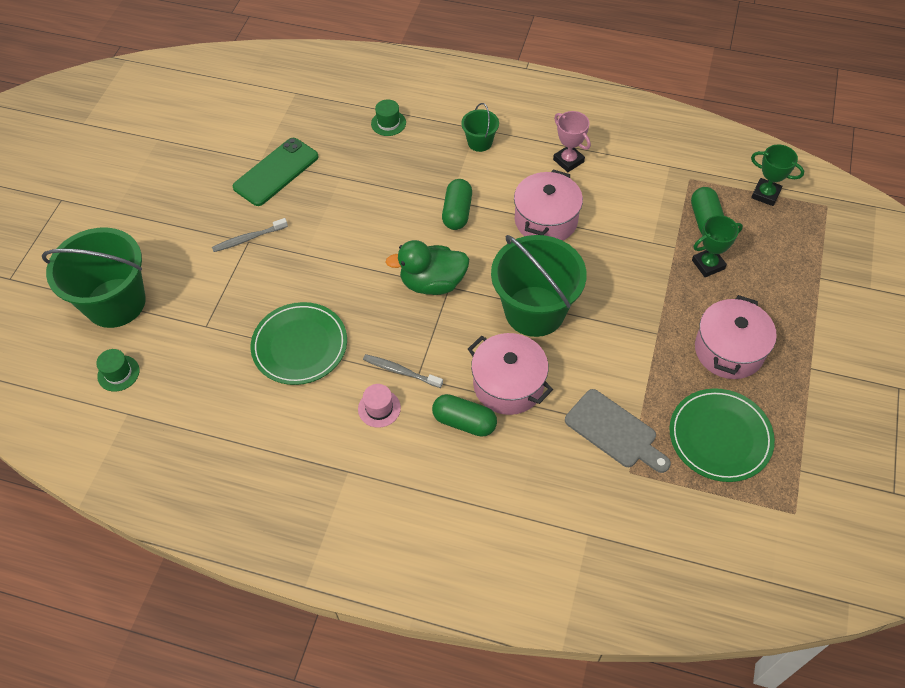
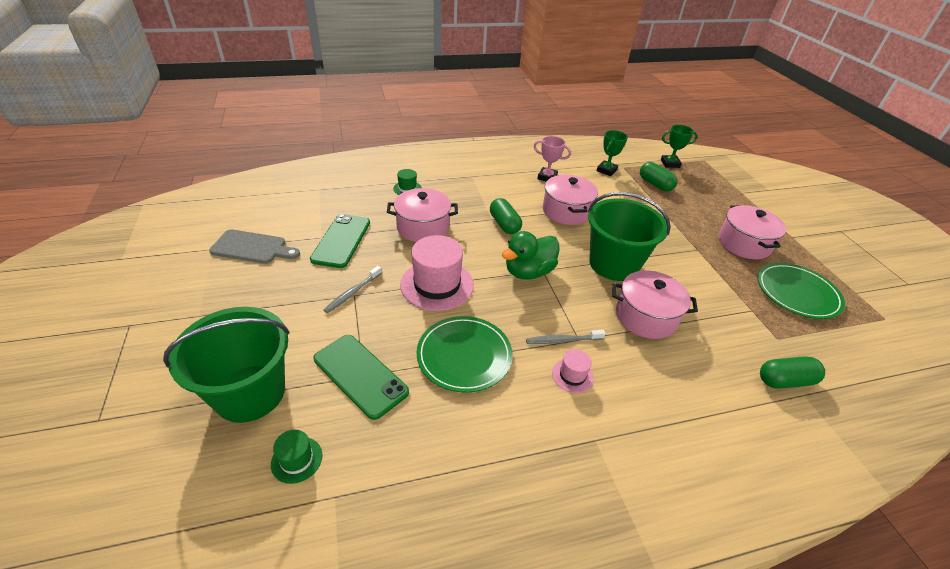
camera: 35 degrees left, 15 degrees down
green capsule [432,394,497,437] -> green capsule moved to [760,356,825,389]
green bucket [461,103,499,152] -> none
grey cutting board [565,389,671,473] -> grey cutting board moved to [209,229,300,264]
green trophy [692,215,743,277] -> green trophy moved to [597,130,628,176]
none -> green phone [313,335,409,420]
none -> pink pot [387,188,458,242]
none -> pink hat [400,235,474,311]

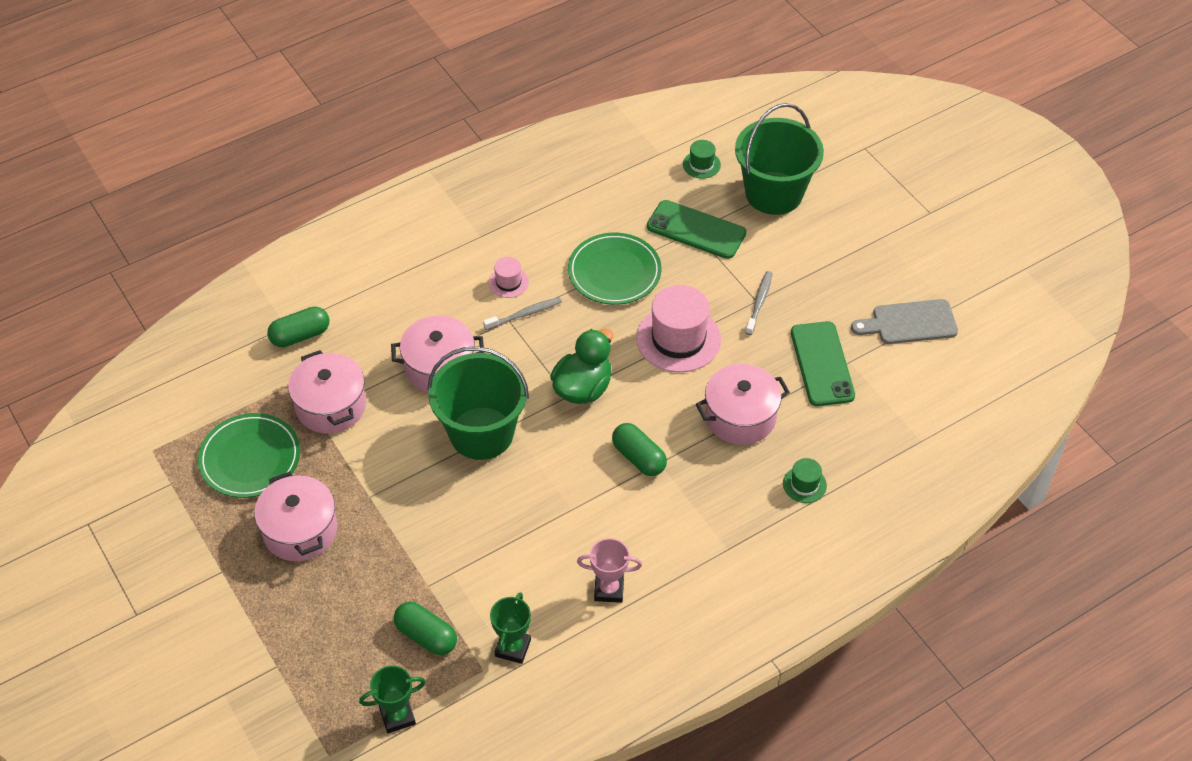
camera: 165 degrees right, 10 degrees up
pink pot [543,175,598,225] -> pink pot moved to [288,350,366,434]

